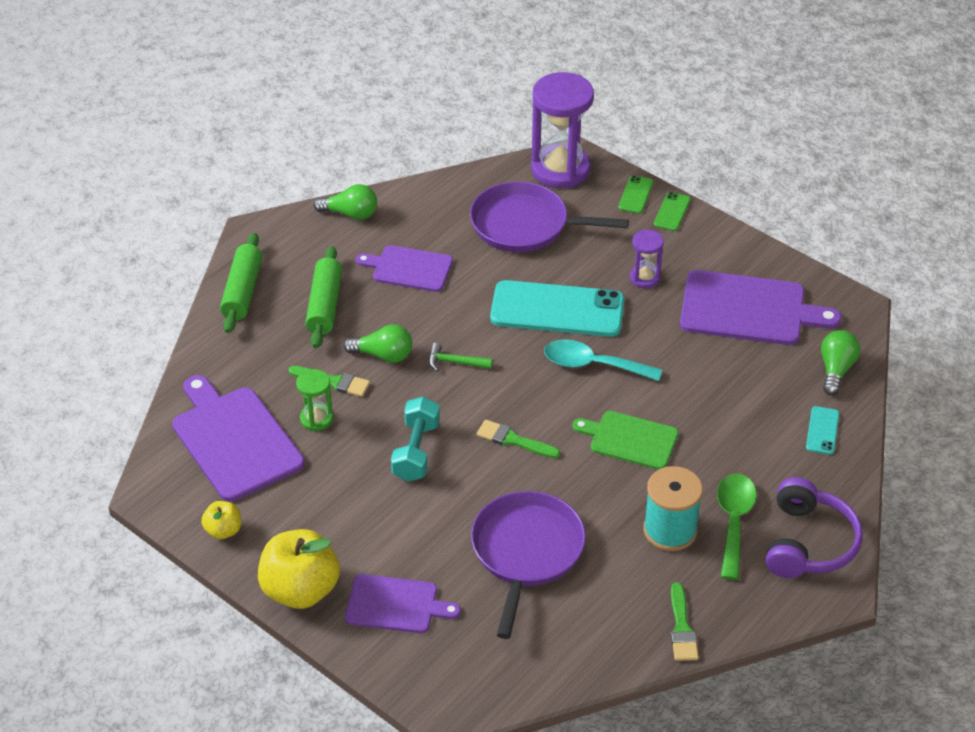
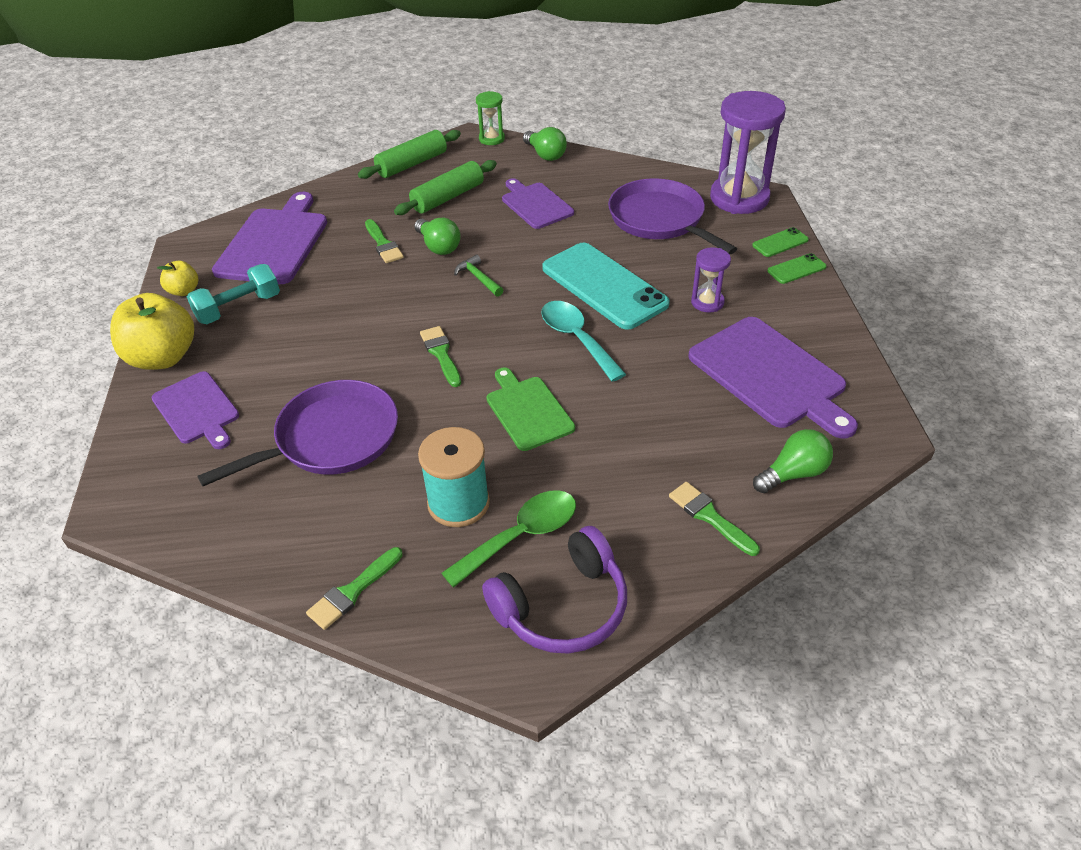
camera: 45 degrees right, 0 degrees up
green hourglass [296,369,333,431] -> green hourglass moved to [476,91,505,145]
turquoise dumbbell [391,396,440,482] -> turquoise dumbbell moved to [187,264,280,324]
turquoise phone [806,406,839,455] -> green brush [669,482,760,556]

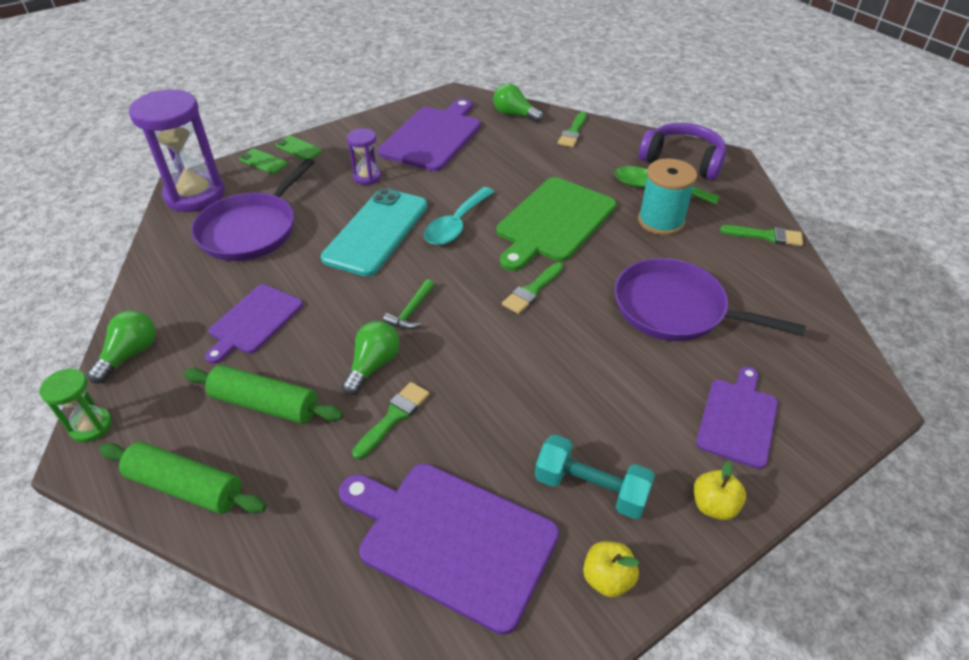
camera: 120 degrees left, 0 degrees up
yellow apple [110,293,194,370] -> yellow apple [694,461,746,520], size x0.50
purple cutting board [212,192,327,284] -> purple cutting board turned 45 degrees clockwise [339,463,559,635]
green cutting board [486,368,575,451] -> green cutting board [496,177,616,271], size x1.62

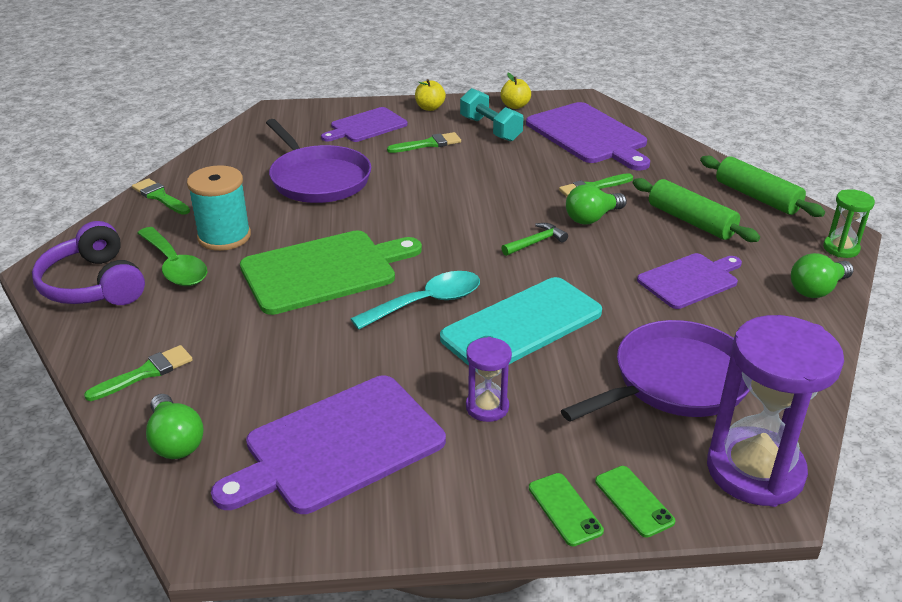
camera: 150 degrees left, 10 degrees down
green brush [502,262,563,314] -> green brush moved to [387,132,461,153]

